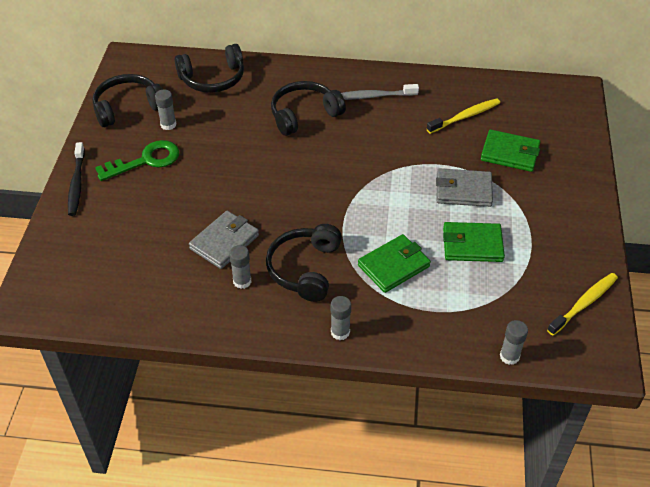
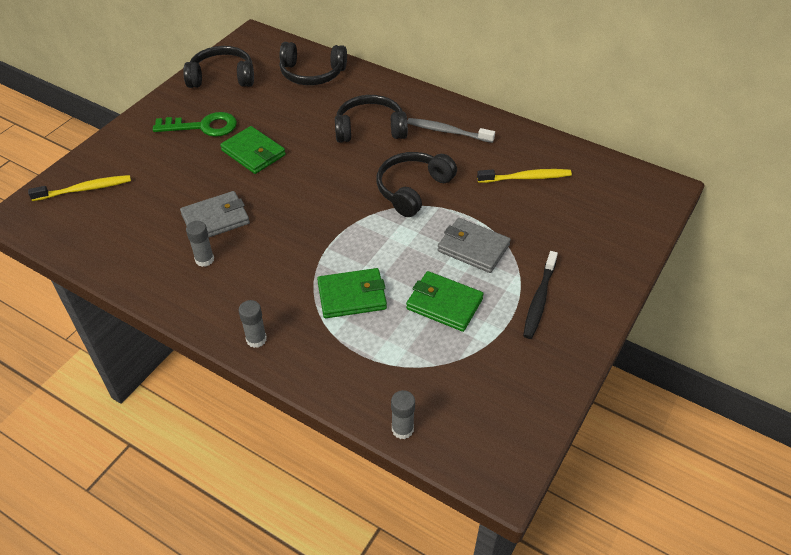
camera: 25 degrees right, 0 degrees up
black toothbrush [68,142,85,216] -> black toothbrush moved to [523,251,558,339]
grey glue stick [155,90,176,130] -> none
black headphones [266,224,342,302] -> black headphones moved to [377,152,457,217]
green wallet [481,130,540,172] -> green wallet moved to [220,126,286,174]
yellow toothbrush [547,273,618,335] -> yellow toothbrush moved to [28,175,131,201]

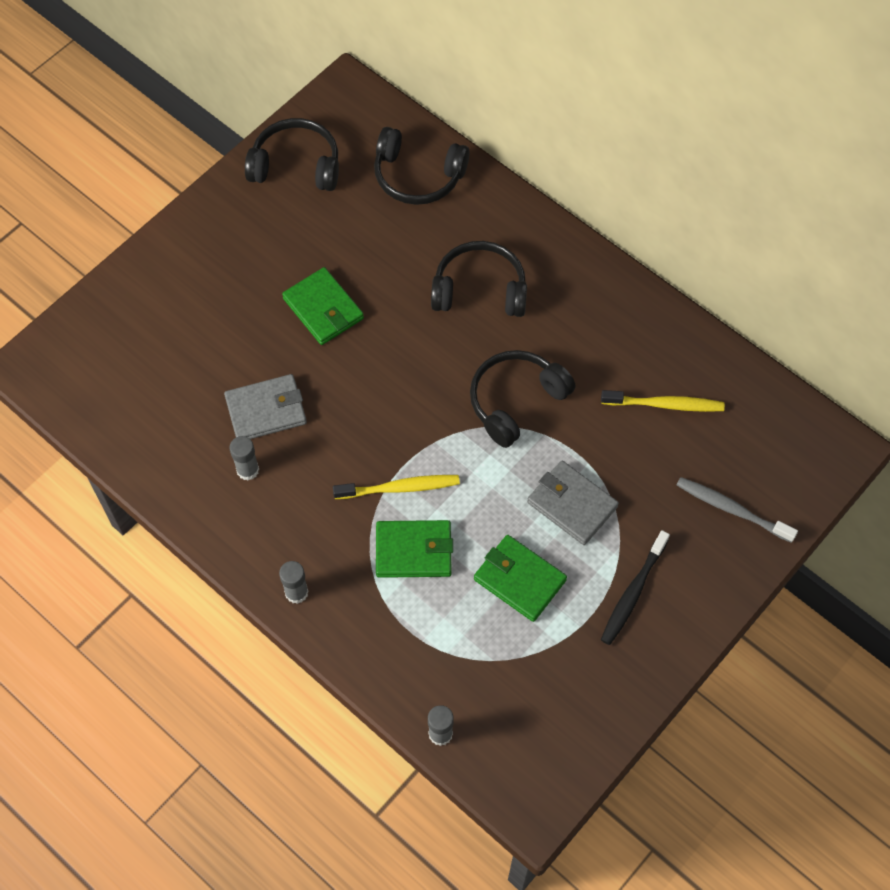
camera: 10 degrees right, 15 degrees up
yellow toothbrush [28,175,131,201] -> yellow toothbrush moved to [333,475,460,499]
green key [153,112,237,137] -> none
grey toothbrush [407,118,495,143] -> grey toothbrush moved to [677,477,798,543]

